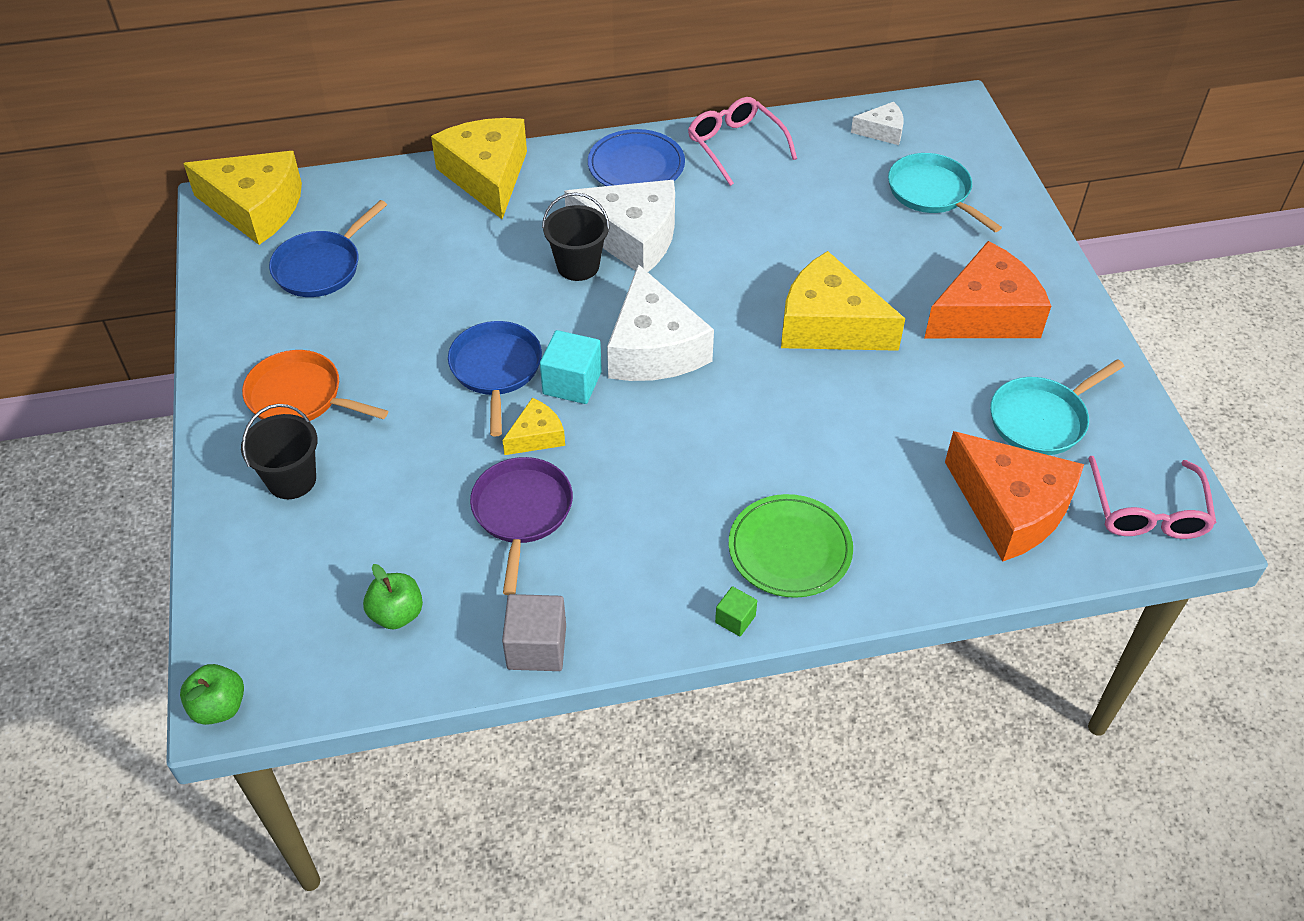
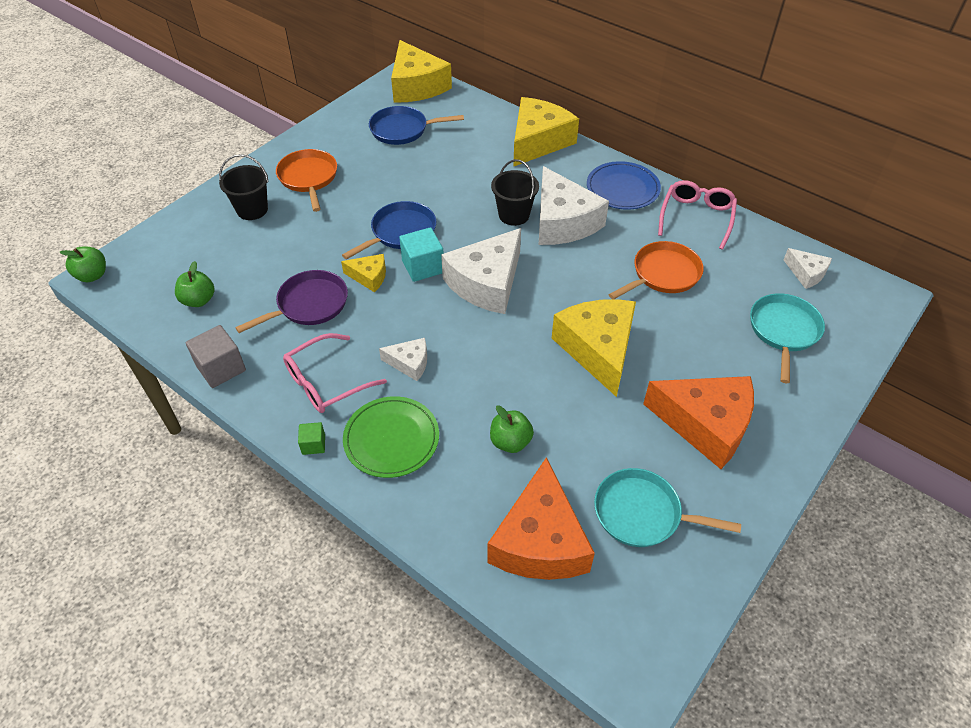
camera: 50 degrees right, 0 degrees up
pink glasses [1088,456,1216,539] -> pink glasses moved to [283,333,387,413]
none -> white cheese [379,338,427,381]
none -> green apple [490,406,534,453]
none -> orange pan [609,241,704,299]

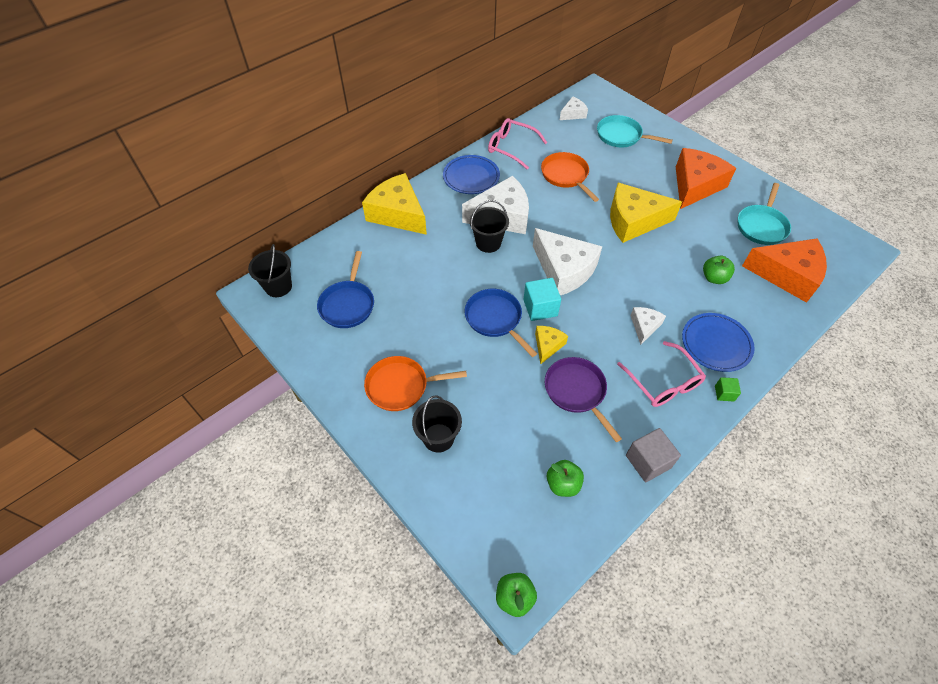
camera: 80 degrees left, 5 degrees up
green plate [343,396,439,478] -> blue plate [682,313,755,372]
yellow cheese [391,40,452,103] -> black bucket [248,244,292,297]

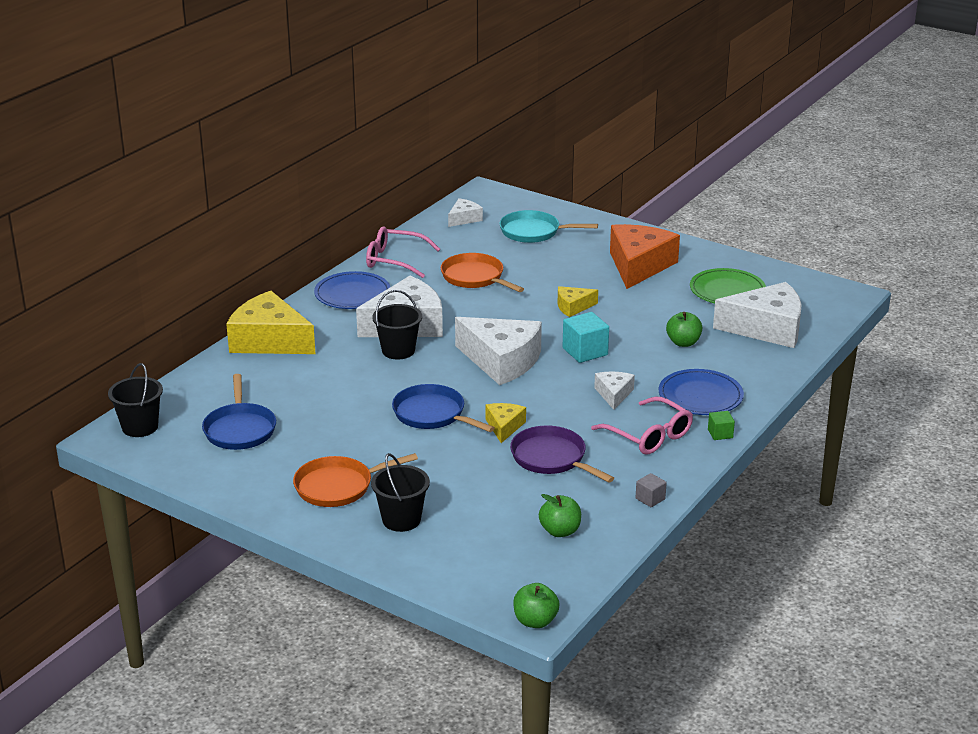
camera: 15 degrees left, 25 degrees down
turquoise cube [523,278,561,321] -> turquoise cube moved to [563,312,609,363]
yellow cheese [610,183,682,243] -> yellow cheese [557,286,598,317], size x0.49
grey cube [626,428,681,482] -> grey cube [635,473,667,507], size x0.56
turquoise pan [738,183,791,245] -> green plate [690,268,766,303]
orange cheese [742,238,827,303] -> white cheese [713,282,802,348]

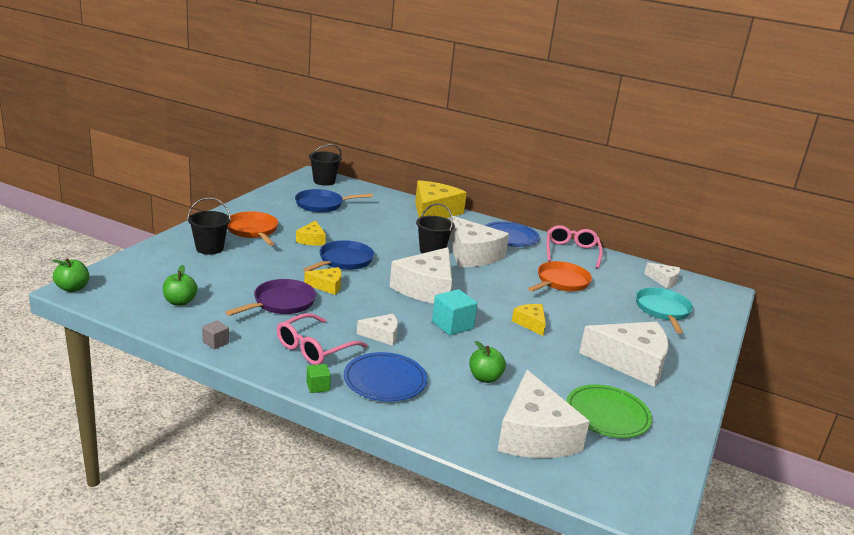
camera: 80 degrees right, 5 degrees down
orange cheese [610,224,680,289] -> white cheese [579,322,669,387]
none -> yellow cheese [296,220,326,246]

